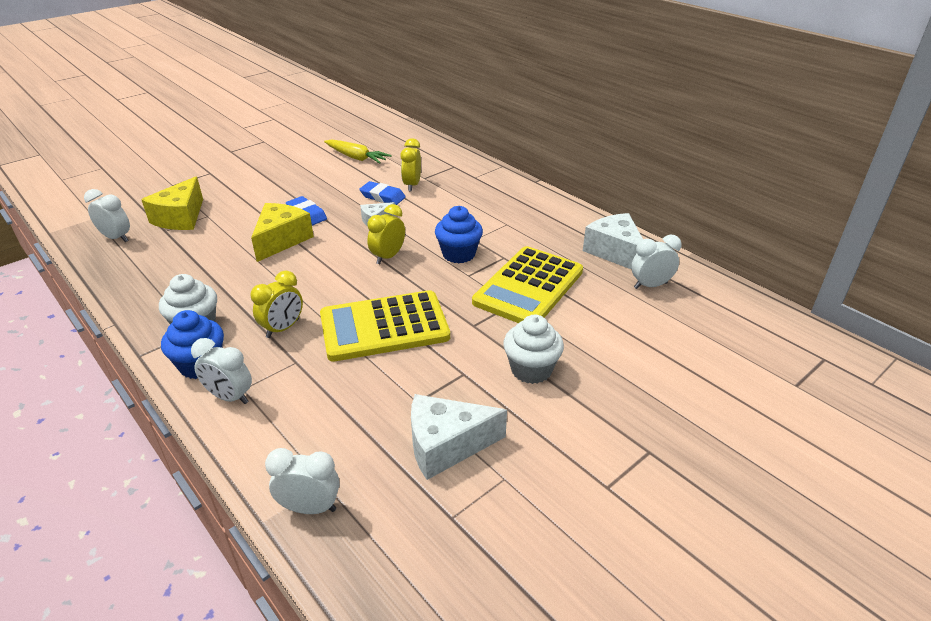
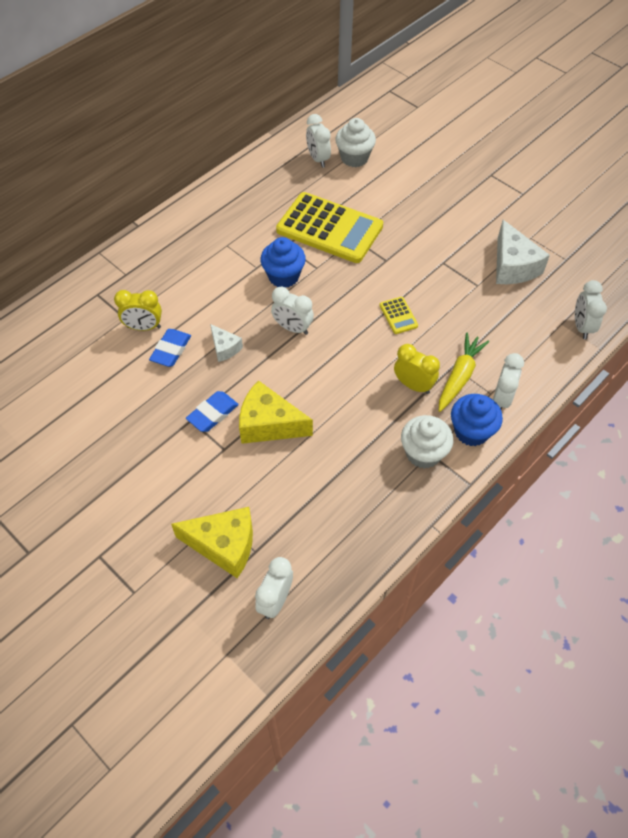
camera: 95 degrees left, 20 degrees up
yellow calculator [320,290,450,362] -> yellow calculator [380,297,418,334], size x0.40
yellow carrot [324,139,392,164] -> yellow carrot moved to [439,332,489,412]
yellow clock [367,204,405,264] -> white clock [271,286,314,335]
white cupcake [503,315,564,384] -> white cupcake moved to [335,118,376,167]
white cheese [583,213,643,270] -> none

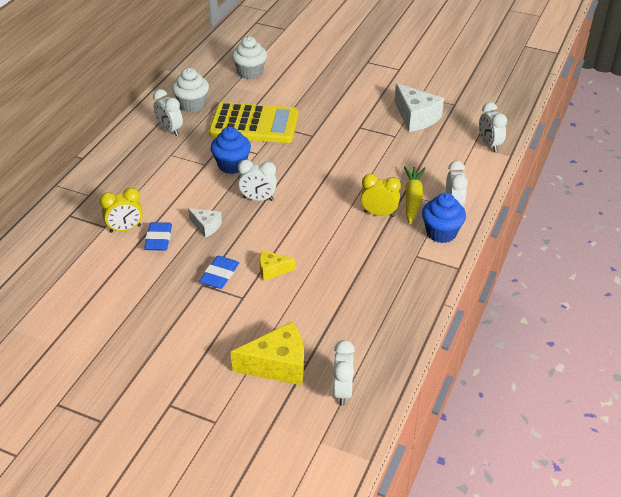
camera: 20 degrees left, 15 degrees down
yellow cheese [239,380,313,444] -> yellow cheese [260,250,296,281], size x0.55
white clock [306,114,331,168] -> white clock moved to [153,89,183,136]
yellow calculator [380,297,418,334] -> none
white cupcake [401,415,453,469] -> white cupcake moved to [172,68,209,112]

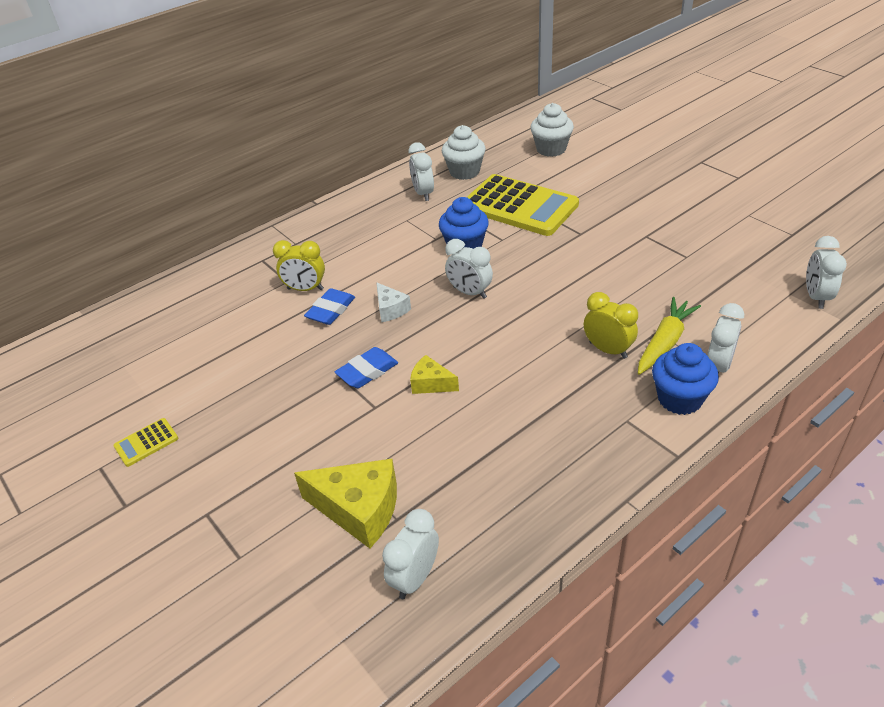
camera: 30 degrees right, 0 degrees up
white cheese [394,83,444,132] -> none
none -> yellow calculator [113,418,178,467]

